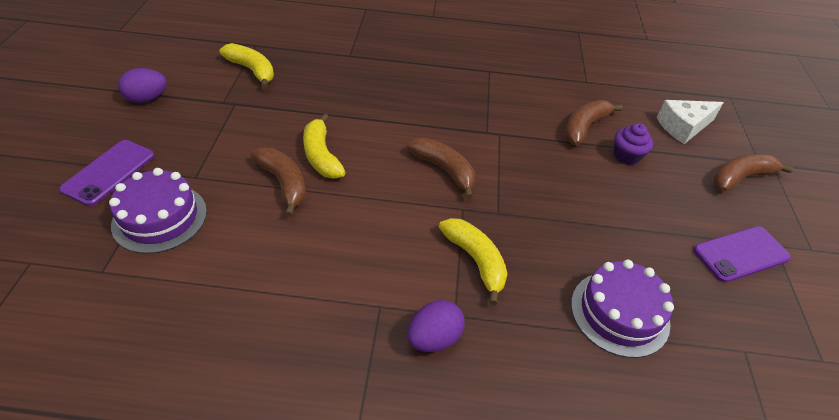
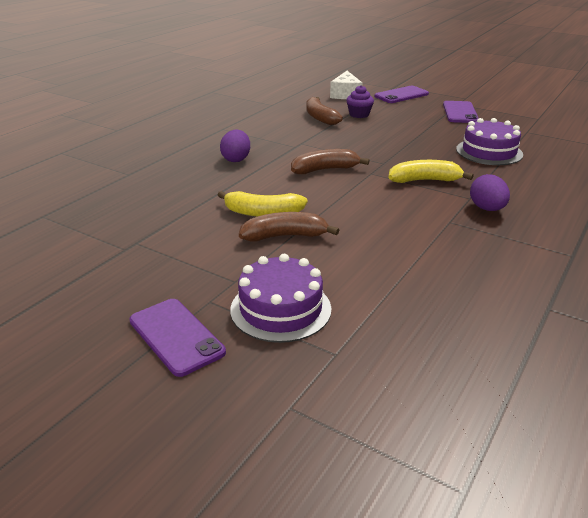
camera: 60 degrees left, 15 degrees down
purple egg [118,68,167,103] -> purple egg moved to [220,129,250,162]
yellow banana [219,43,274,88] -> none
brown banana [713,154,793,192] -> purple phone [374,86,429,103]

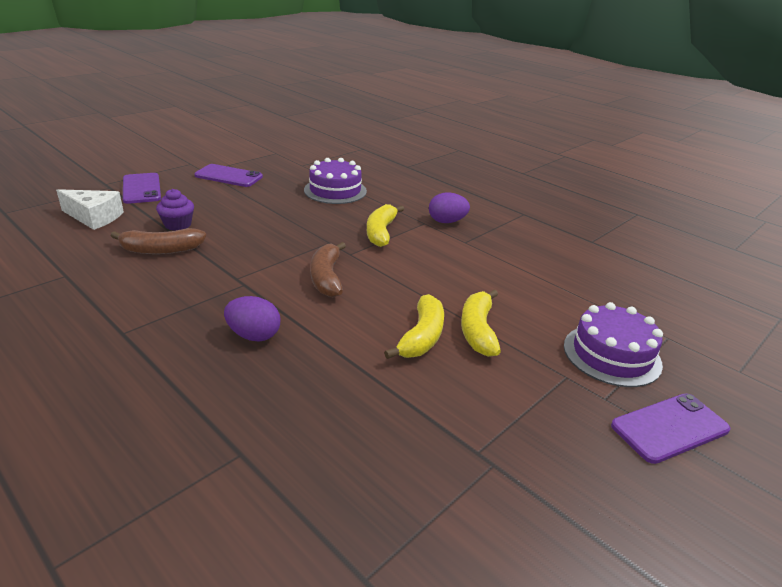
camera: 80 degrees left, 0 degrees up
brown banana [239,212,339,241] -> yellow banana [461,290,501,357]

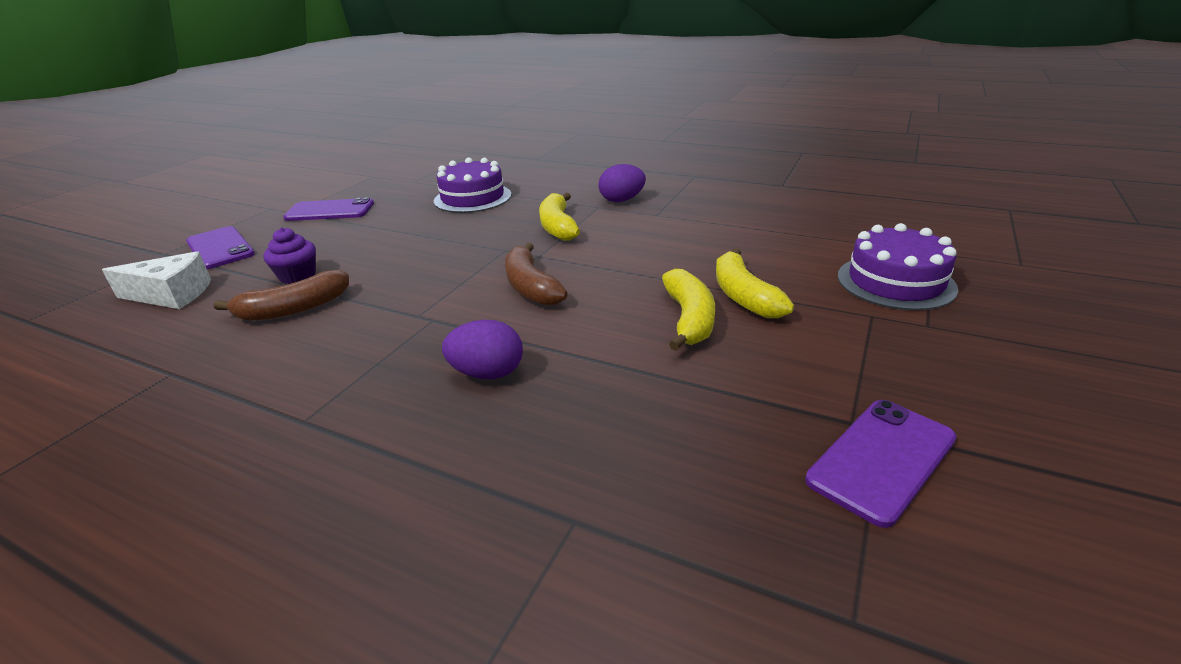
camera: 15 degrees left, 0 degrees up
purple phone [611,394,730,464] -> purple phone moved to [805,400,957,528]

